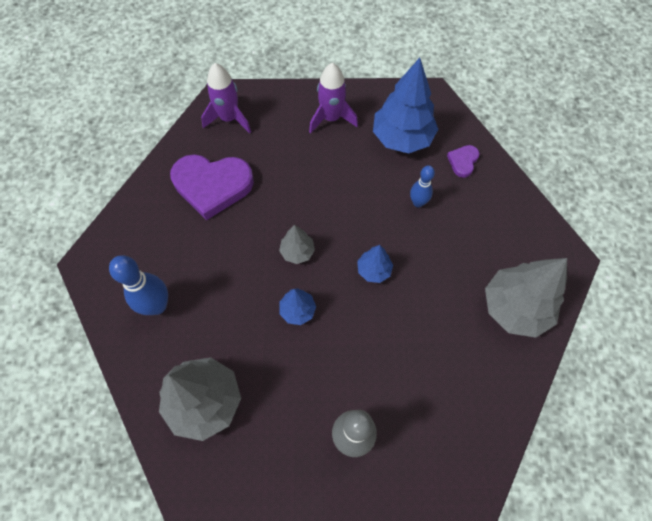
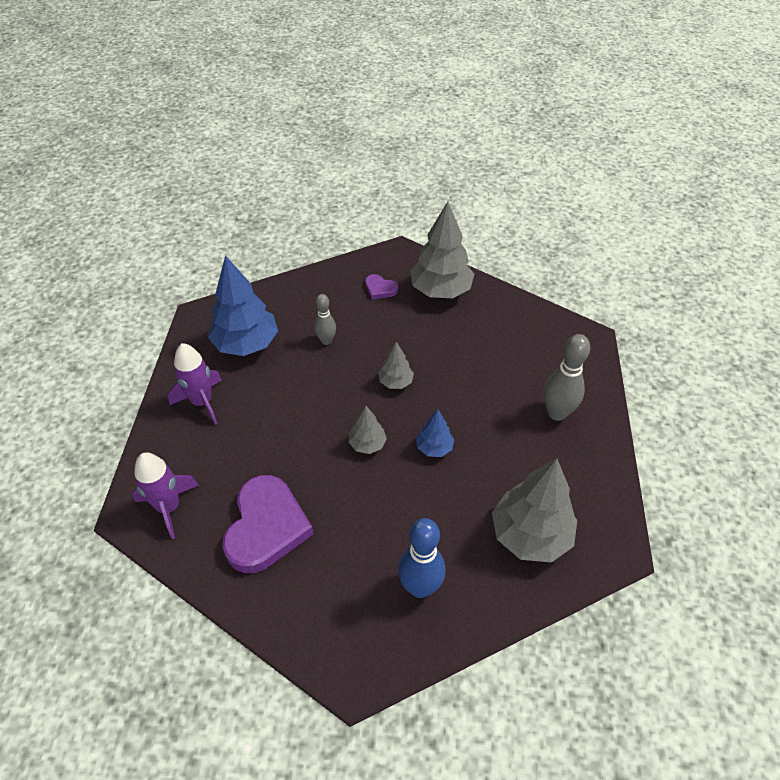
camera: 85 degrees left, 15 degrees down
blue tree [357,245,393,283] -> grey tree [378,342,414,389]
blue bowling pin [410,165,435,207] -> grey bowling pin [314,294,336,345]
purple heart [447,145,480,178] -> purple heart moved to [365,274,398,299]

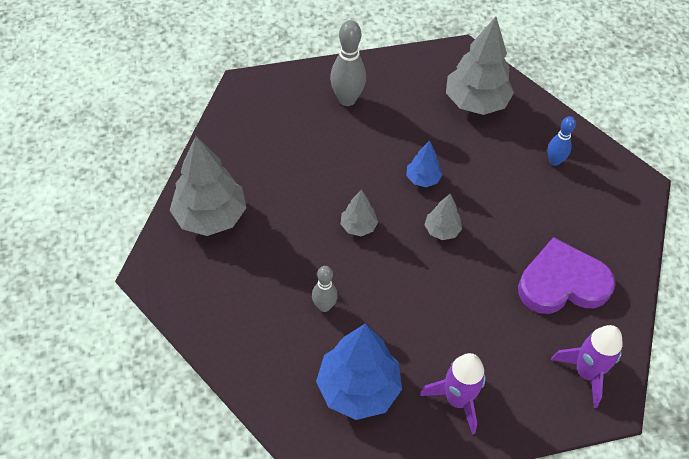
camera: 110 degrees left, 5 degrees up
purple heart [365,274,398,299] -> none
blue bowling pin [398,518,445,598] -> blue bowling pin [548,116,576,166], size x0.61

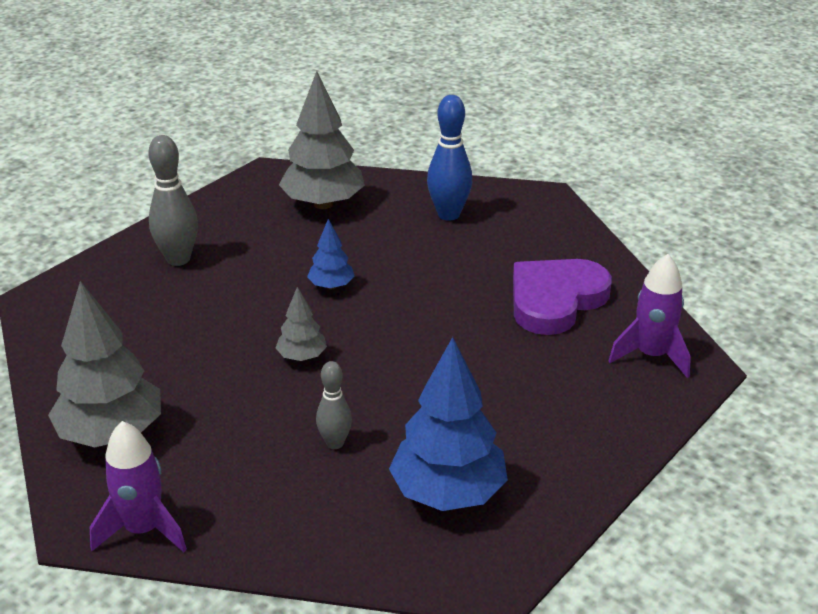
camera: 35 degrees left, 20 degrees down
purple rocket [420,353,486,434] -> purple rocket moved to [90,421,187,553]
grey tree [425,194,462,240] -> none
blue bowling pin [548,116,576,166] -> blue bowling pin [427,95,472,221], size x1.63

